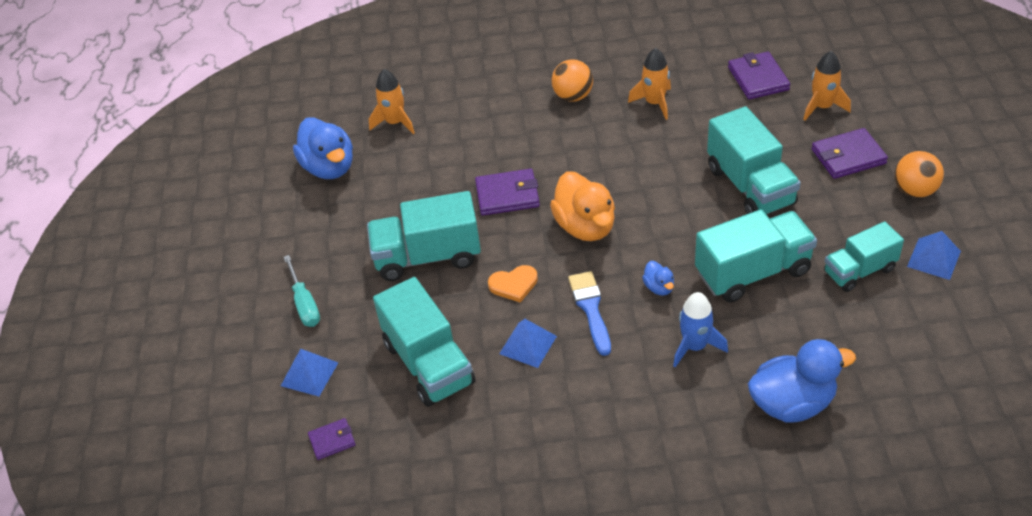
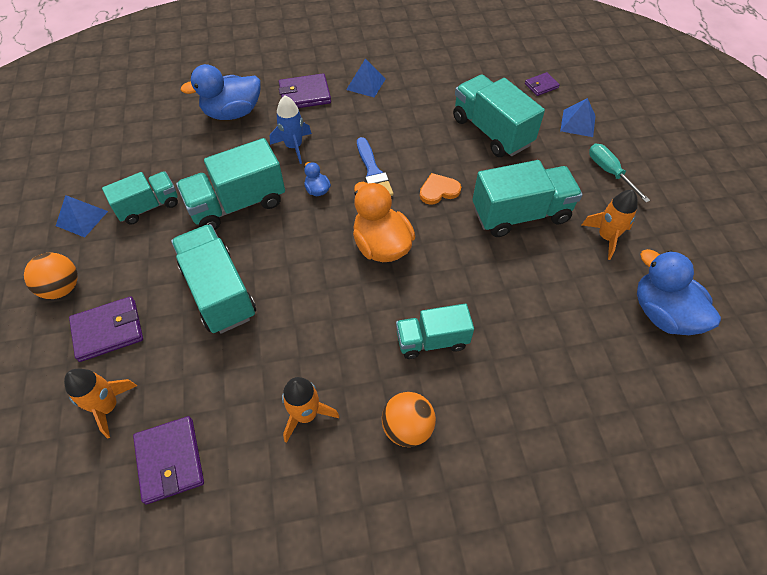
camera: 170 degrees right, 10 degrees up
orange rocket [369,69,415,134] -> orange rocket moved to [582,190,638,260]
purple wallet [475,169,540,216] -> purple wallet moved to [279,73,331,108]
blue pyramid [499,319,557,368] -> blue pyramid moved to [346,59,386,97]
none -> turquoise truck [396,304,474,359]

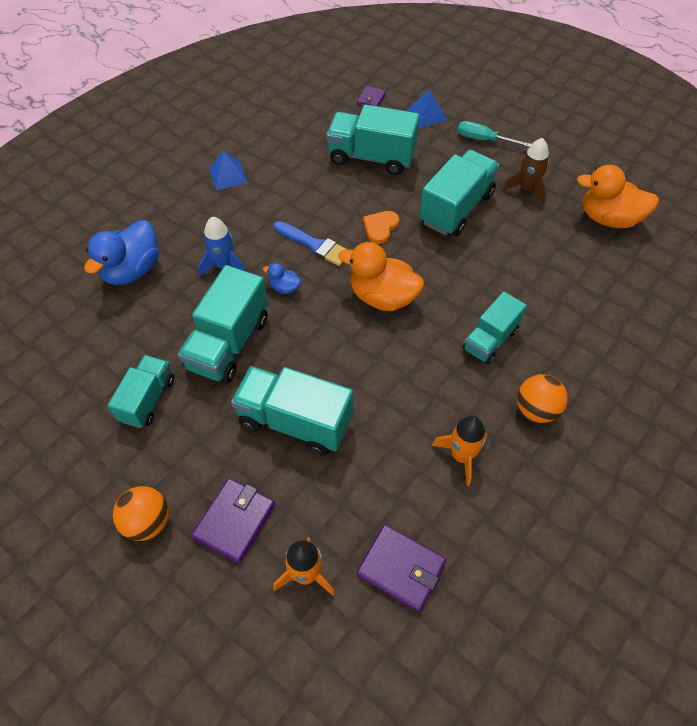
camera: 40 degrees left, 0 degrees up
blue pyramid [56,195,108,237] -> none
purple wallet [279,73,331,108] -> none
orange rocket [582,190,638,260] -> brown rocket [503,138,549,204]
blue duck [637,249,721,335] -> orange duck [577,165,659,228]

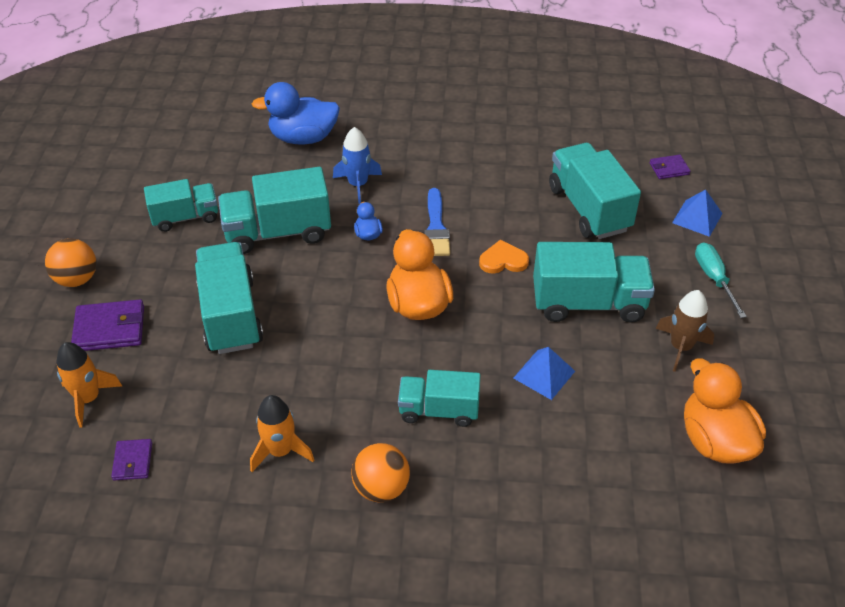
camera: 55 degrees right, 10 degrees down
blue pyramid [209,151,248,190] -> blue pyramid moved to [513,347,575,400]
purple wallet [357,524,446,612] -> purple wallet [111,439,152,480], size x0.58

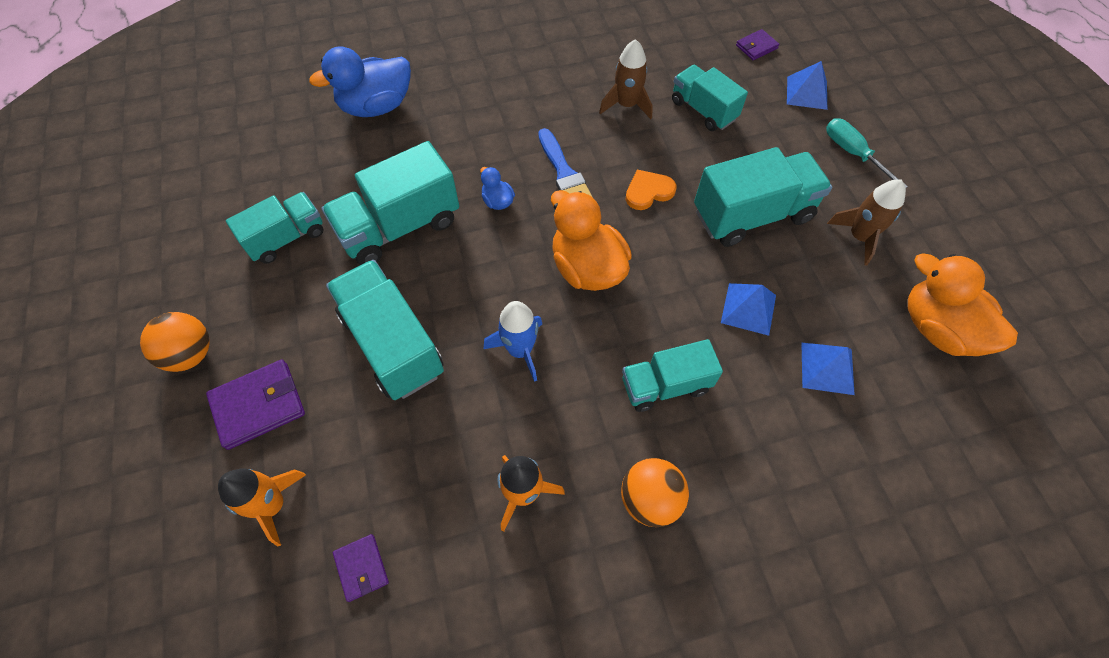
camera: 20 degrees left, 15 degrees up
blue rocket [333,127,382,204] -> blue rocket moved to [484,301,542,382]
turquoise truck [549,143,641,239] -> turquoise truck [672,65,748,131], size x0.64
none -> brown rocket [599,39,653,119]
none -> blue pyramid [801,342,855,395]

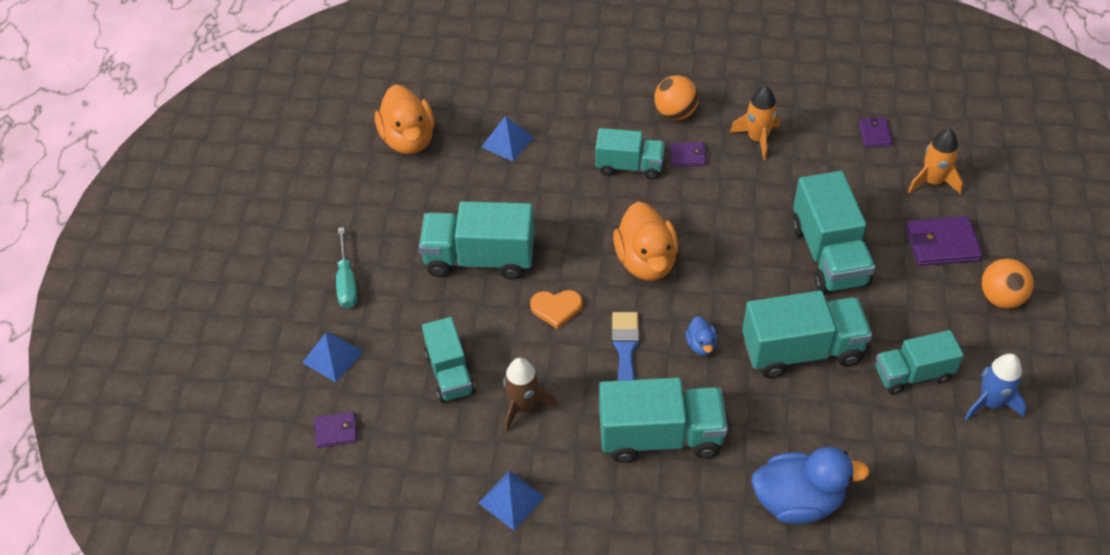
camera: 155 degrees left, 10 degrees down
blue rocket [484,301,542,382] -> blue rocket moved to [964,353,1027,420]
blue pyramid [721,283,776,336] -> blue pyramid moved to [479,470,545,530]
brown rocket [827,179,906,266] -> none
none -> turquoise truck [599,377,728,463]
none -> purple wallet [670,142,707,167]

